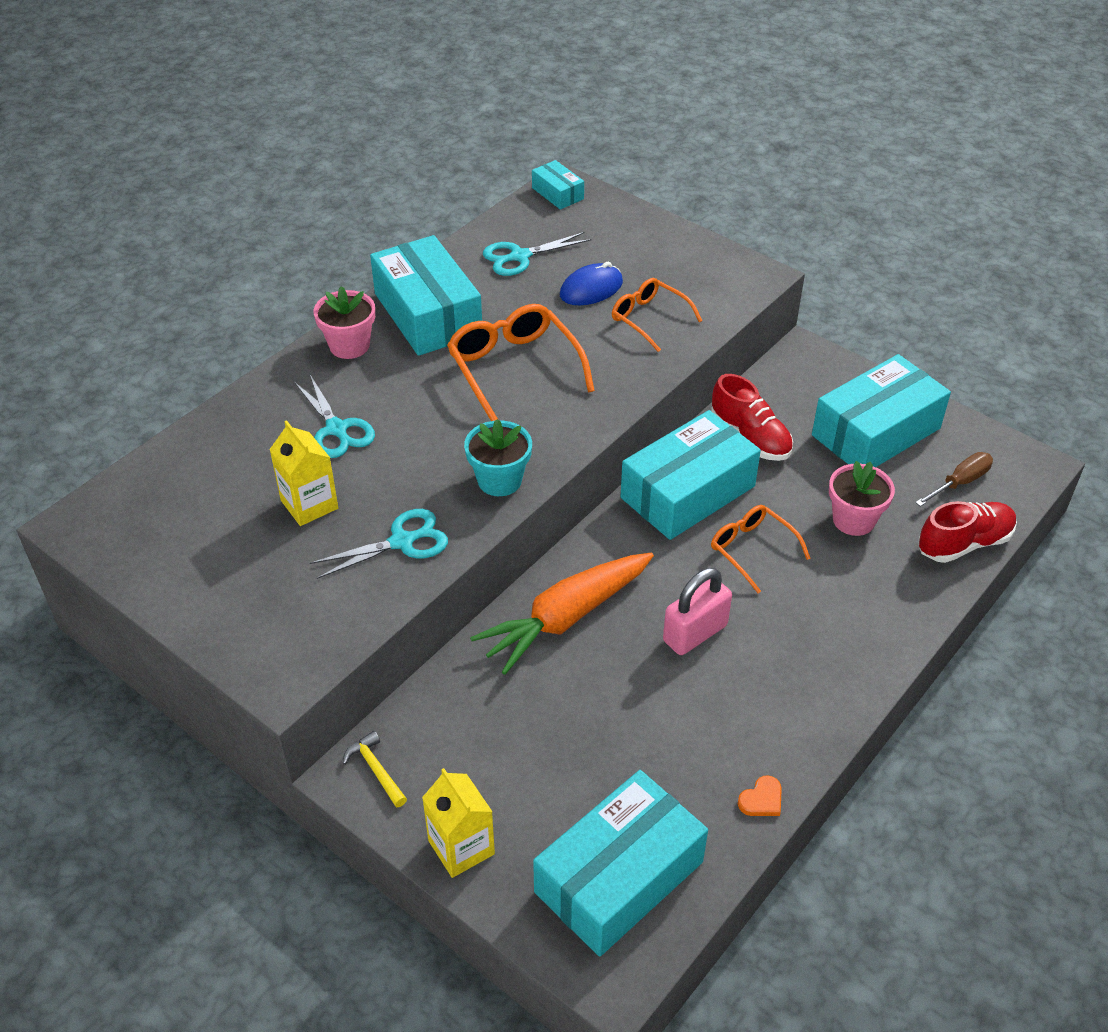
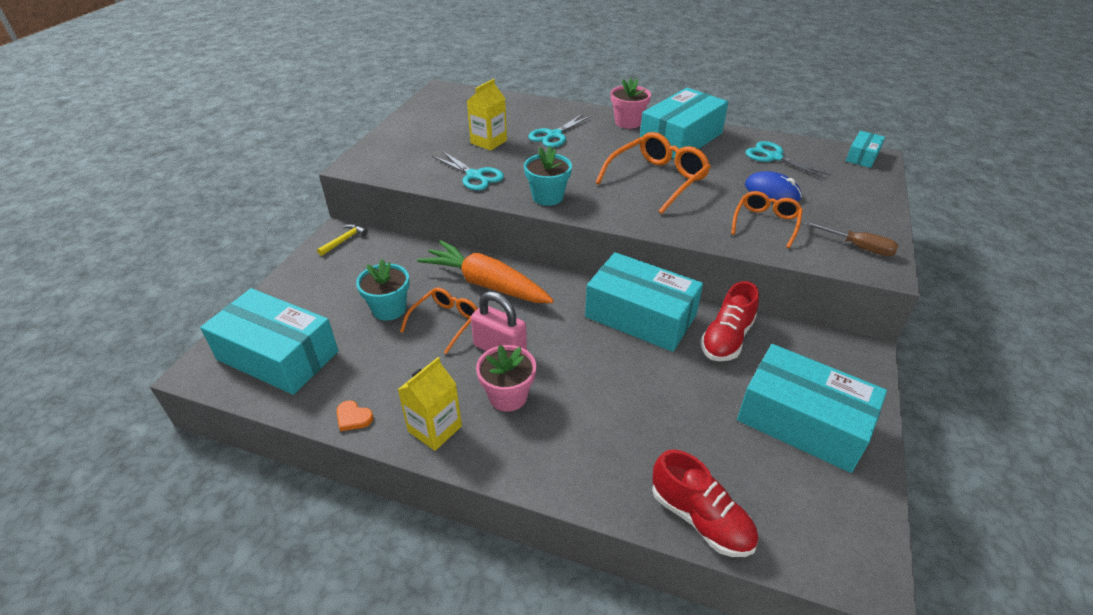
camera: 70 degrees right, 5 degrees down
yellow carton [422,768,495,878] -> yellow carton moved to [398,357,462,451]
orange glasses [711,505,811,593] -> orange glasses moved to [400,288,478,354]
pink flower pot [829,461,895,536] -> pink flower pot moved to [476,345,536,412]
brown screwdriver [915,452,993,507] -> brown screwdriver moved to [805,221,899,256]
none -> turquoise flower pot [356,259,410,321]

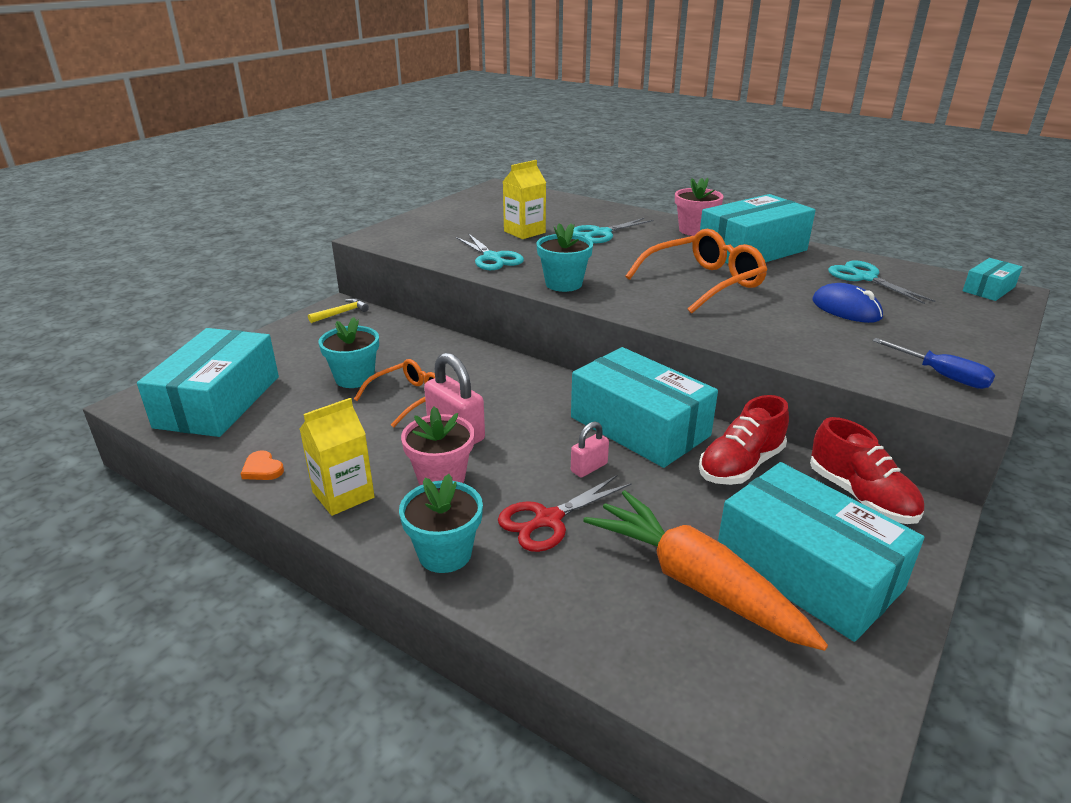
camera: 15 degrees right, 10 degrees down
turquoise box [200,288,339,395] -> turquoise box turned 60 degrees clockwise [137,328,279,437]
orange carrot [417,240,554,303] -> orange carrot moved to [583,490,828,651]
red shoe [652,449,758,557] -> red shoe moved to [810,417,924,524]
orange glasses [731,191,803,248] -> none
brown screwdriver [805,221,899,256] -> blue screwdriver [872,338,995,389]
none -> turquoise flower pot [399,474,483,573]
none -> red scissors [498,475,631,552]
none -> pink padlock [571,422,609,477]

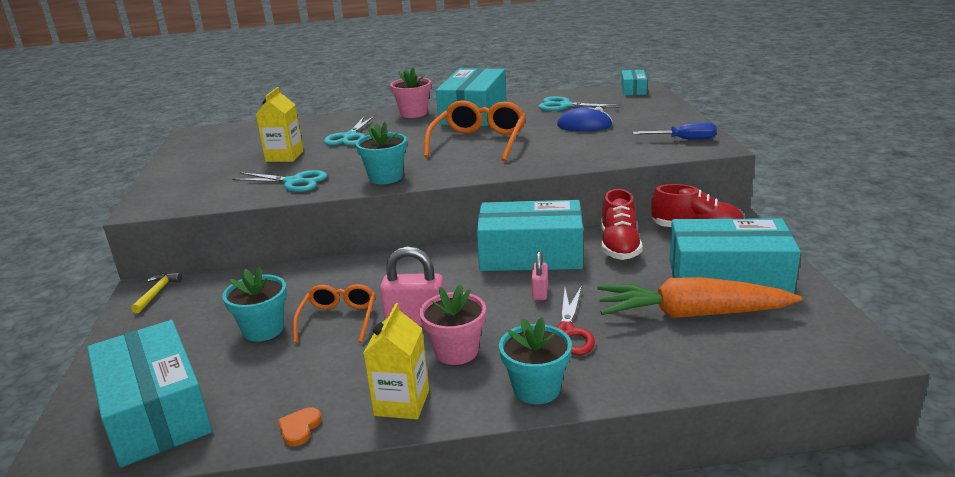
camera: 40 degrees left, 5 degrees down
orange heart [241,450,284,480] -> orange heart turned 105 degrees clockwise [278,407,322,446]

